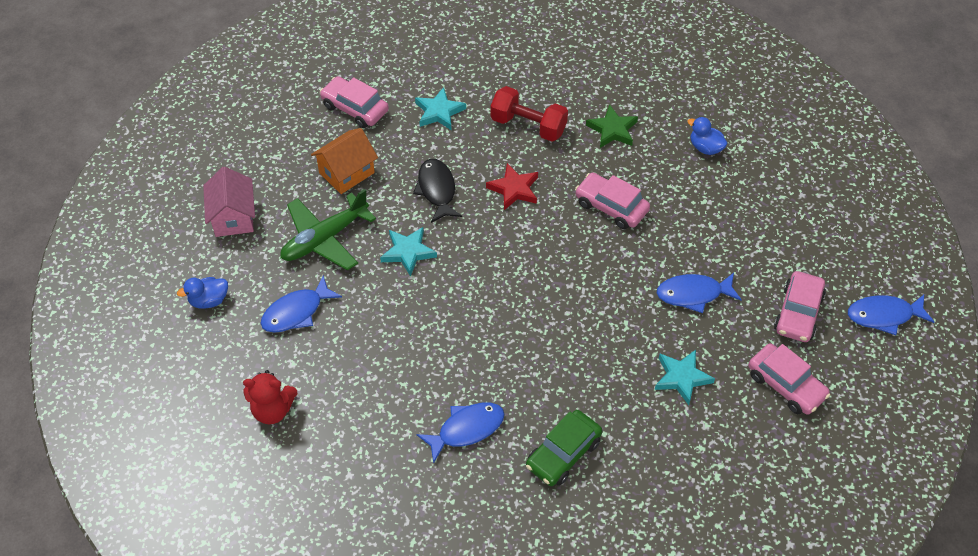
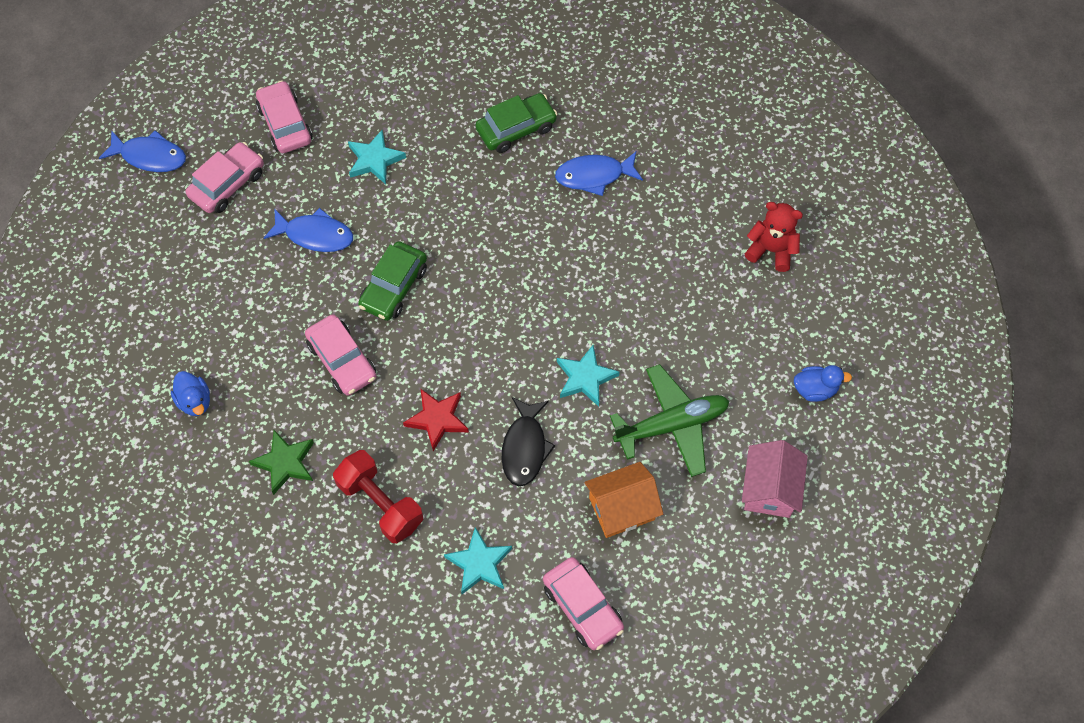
camera: 160 degrees left, 10 degrees up
blue fish [260,275,342,333] -> none
none -> green car [358,241,427,321]

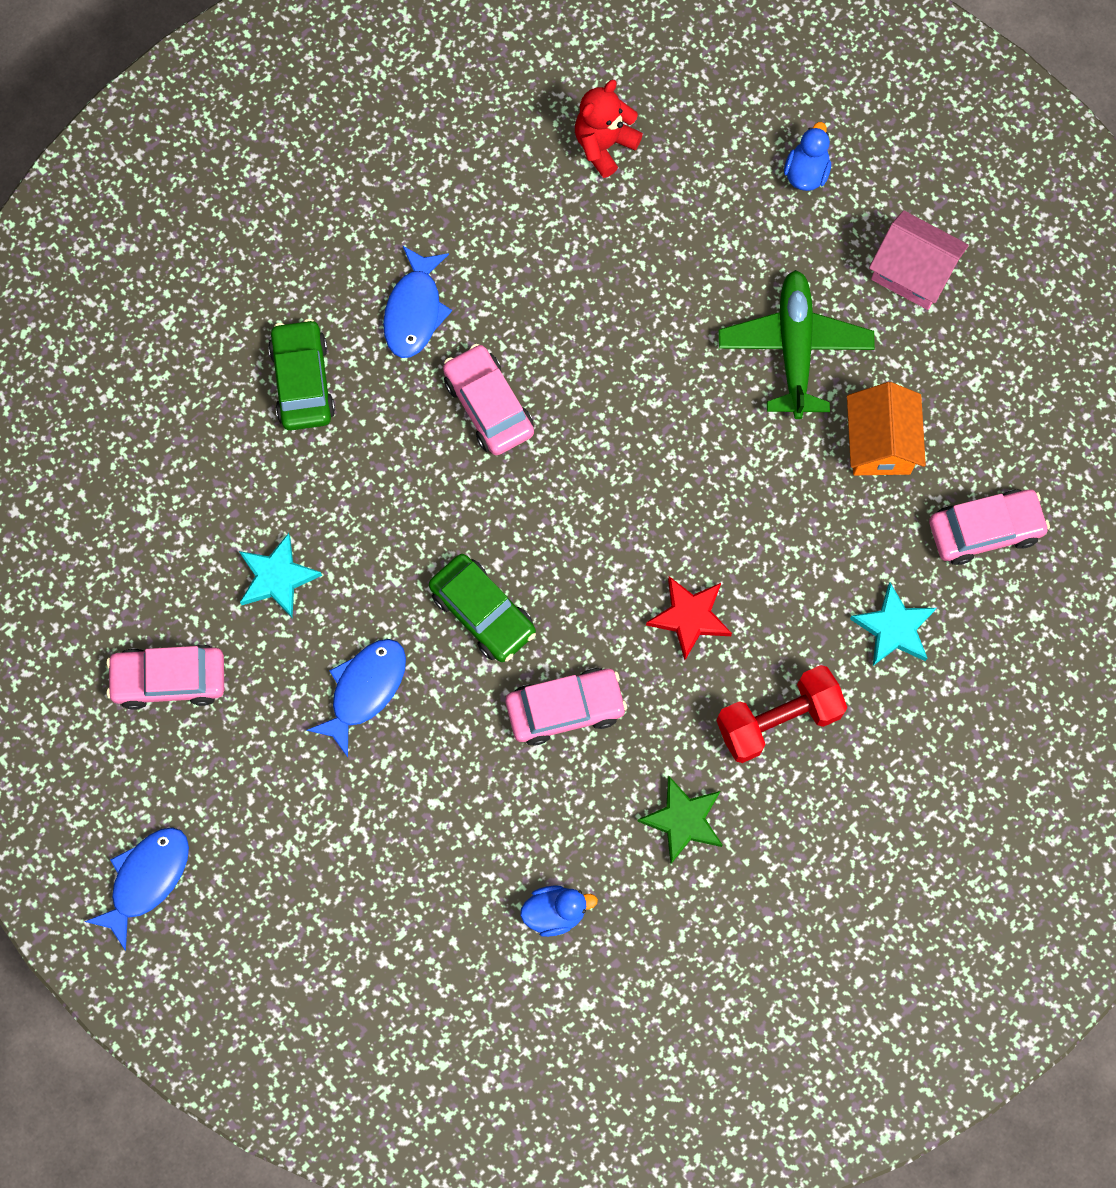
camera: 70 degrees left, 10 degrees up
pink car [186,142,264,213] -> pink car moved to [443,344,534,456]
black fish [502,397,555,486] -> none
turquoise star [557,345,620,407] -> none

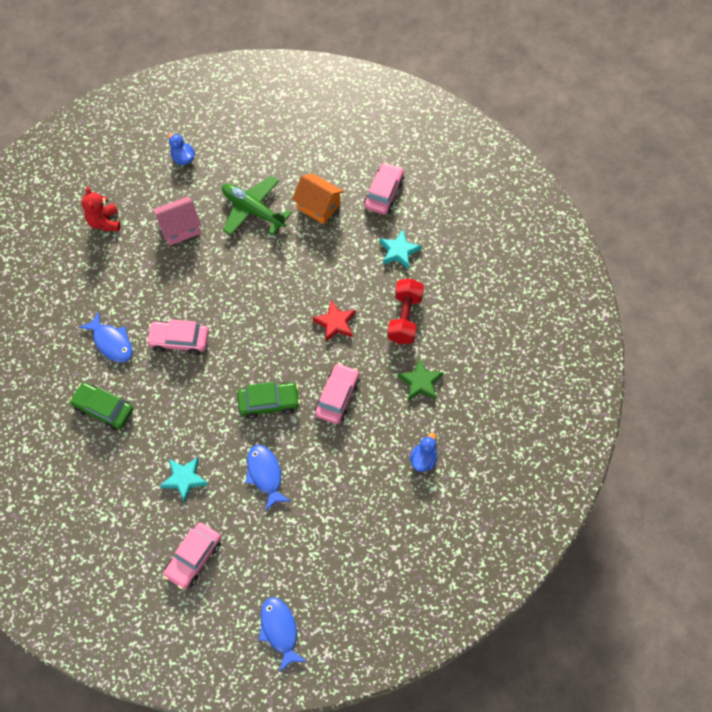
camera: 55 degrees left, 10 degrees down
pink house [869,210,969,310] -> pink house moved to [152,197,201,246]

